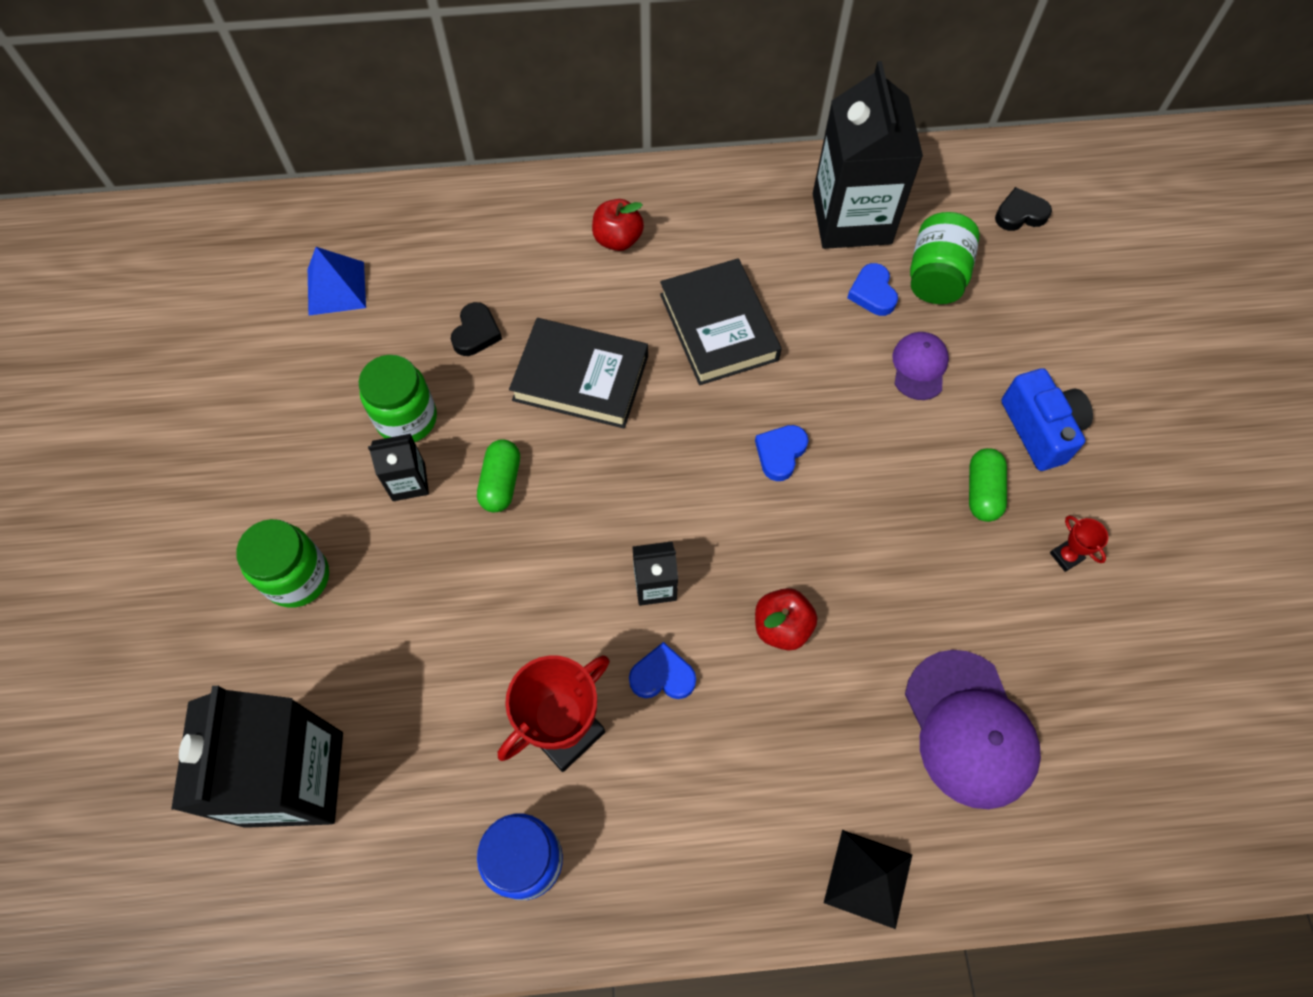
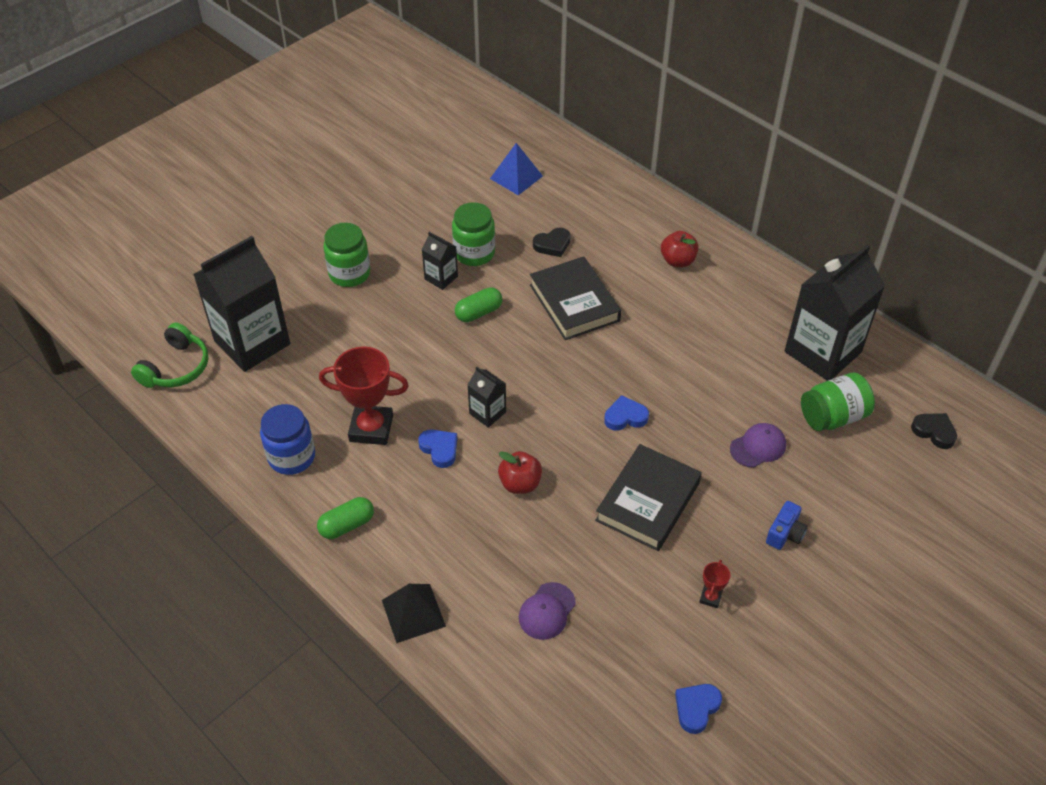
camera: 50 degrees right, 15 degrees down
black book [660,258,782,385] -> black book moved to [595,444,702,551]
blue heart [847,263,898,316] -> blue heart moved to [675,684,722,734]
purple cap [905,650,1041,809] -> purple cap [519,582,576,640], size x0.56
green capsule [969,448,1007,522] -> green capsule moved to [317,497,374,539]
blue camera [1001,368,1093,471] -> blue camera [766,501,808,550], size x0.62
none -> green headphones [131,323,208,388]

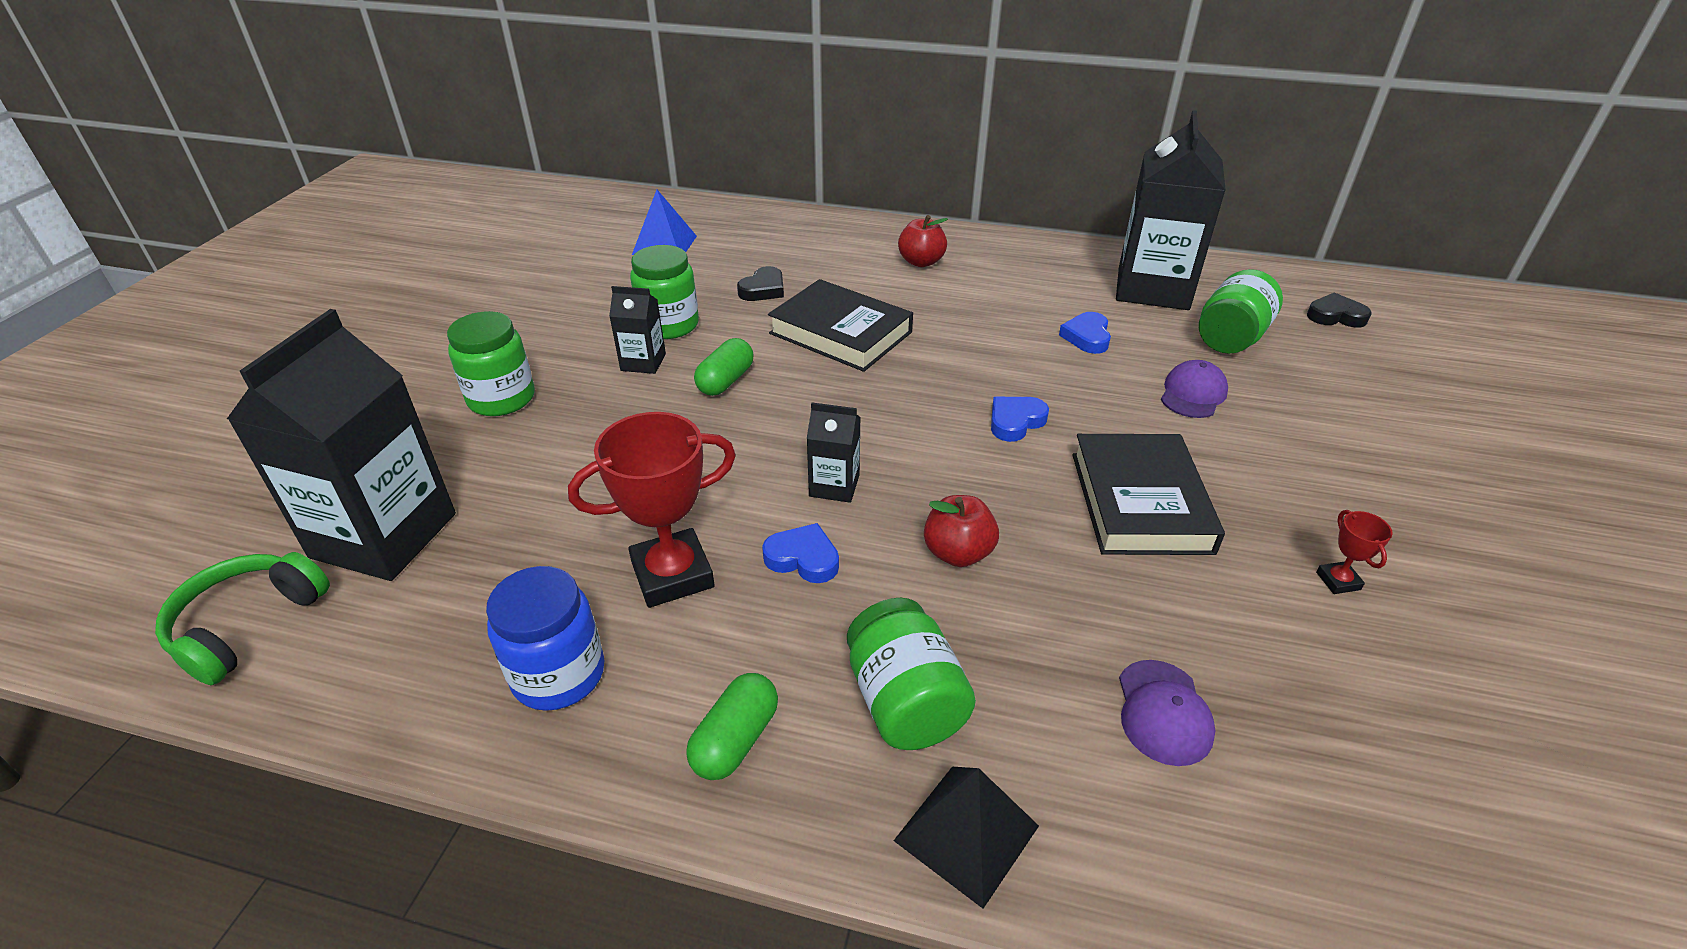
camera: 30 degrees left, 10 degrees down
green headphones [131,323,208,388] -> green headphones turned 150 degrees counterclockwise [155,552,330,685]
blue heart [675,684,722,734] -> blue heart moved to [1059,312,1111,354]
blue camera [766,501,808,550] -> none
none -> green jar [847,598,976,750]

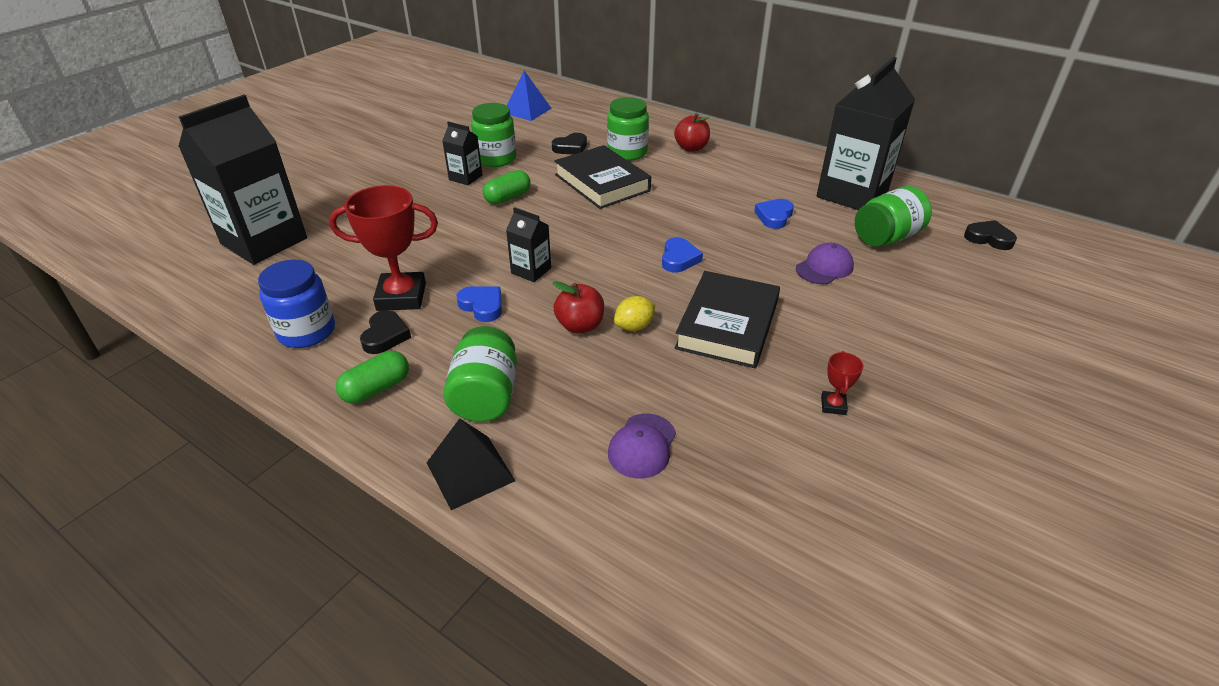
camera: 20 degrees right, 0 degrees up
green headphones [155,552,330,685] -> none
green jar [447,311,535,416] -> green jar moved to [607,97,649,161]
blue heart [991,397,1049,442] -> blue heart turned 120 degrees clockwise [662,237,703,272]
none -> black heart [360,310,411,354]
none -> yellow lemon [614,296,655,331]

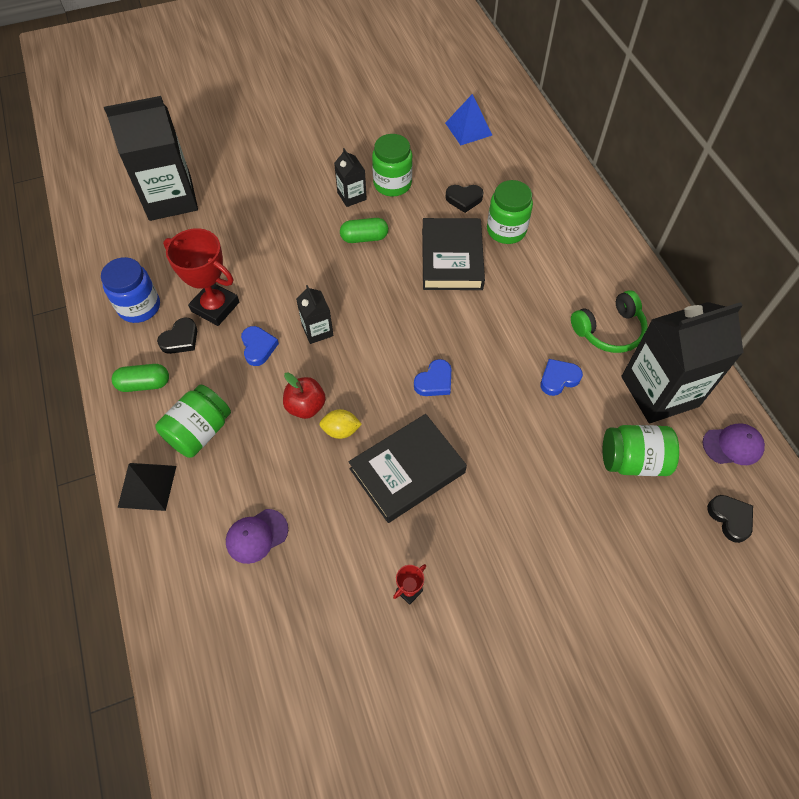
camera: 35 degrees right, 20 degrees up
red apple [674,113,710,152] -> none
purple cap [796,243,854,284] -> purple cap moved to [702,423,765,465]
none -> green headphones [571,290,648,353]

